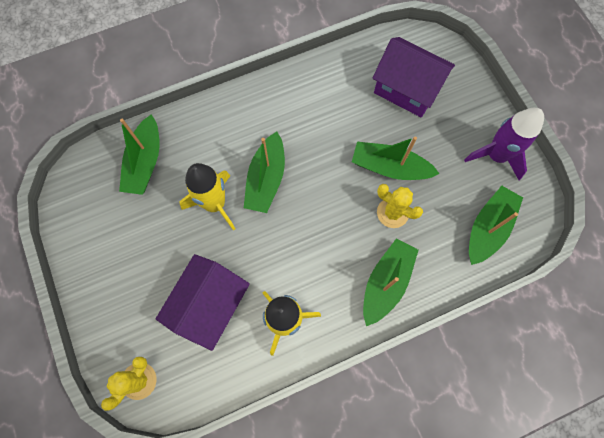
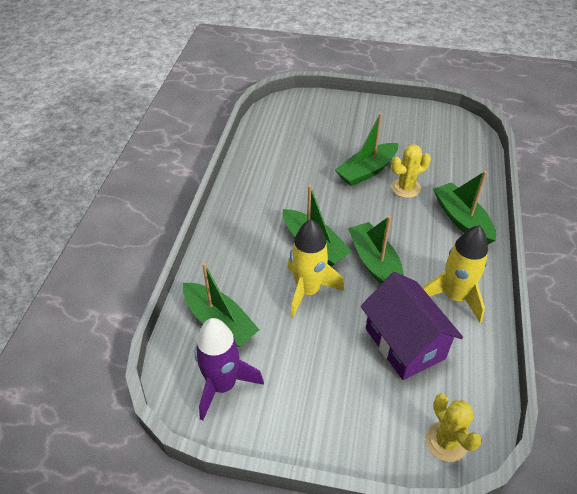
camera: 55 degrees left, 25 degrees down
purple house [372,37,455,118] -> none
purple rocket [464,108,544,180] -> purple rocket moved to [195,318,264,421]
green boat [469,186,523,265] -> green boat moved to [348,216,404,284]

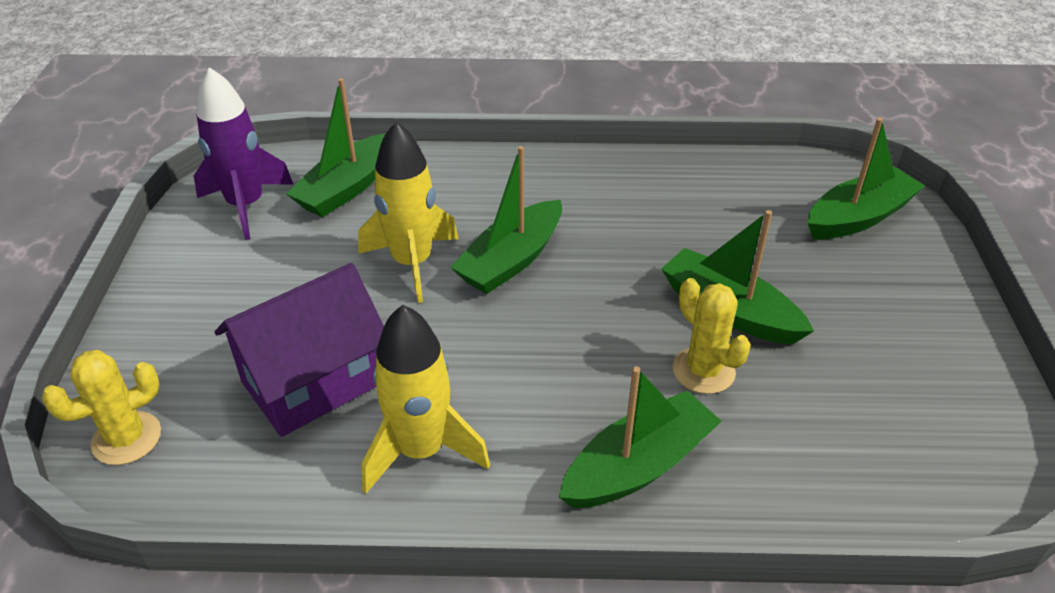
camera: 80 degrees right, 5 degrees down
green boat [348,216,404,284] -> green boat moved to [808,118,925,239]

